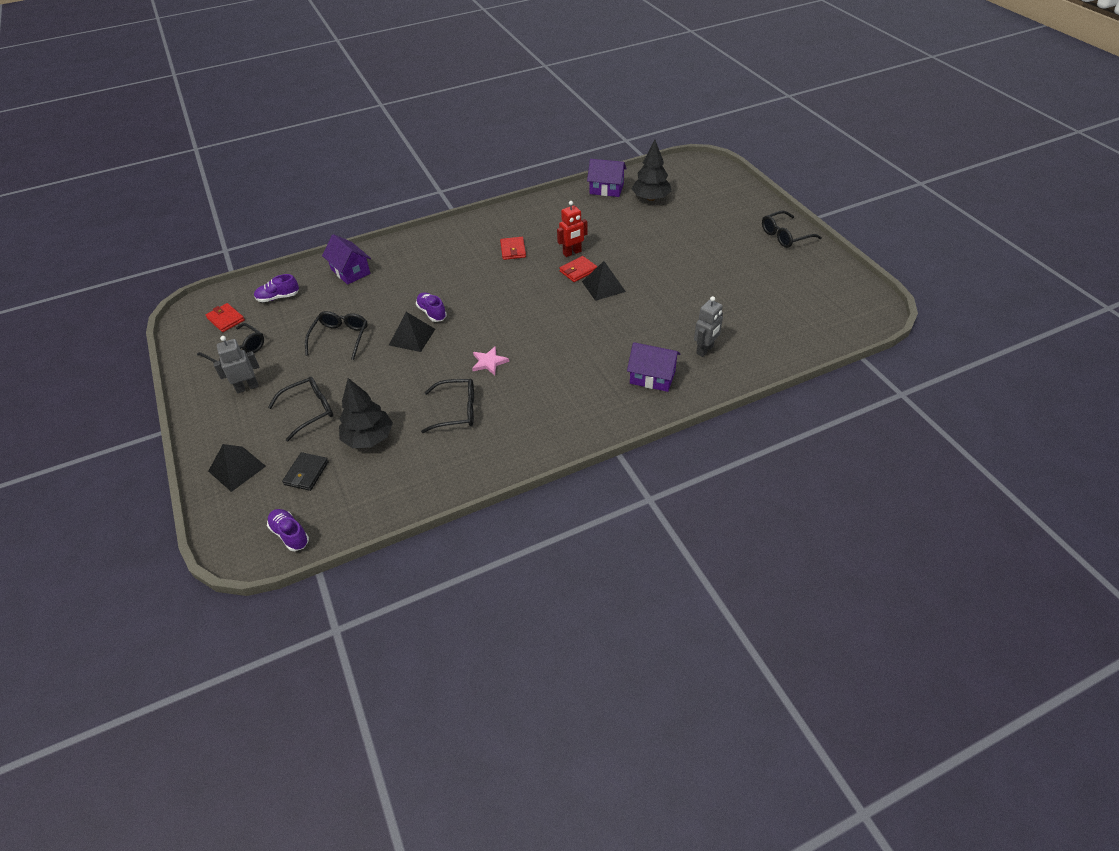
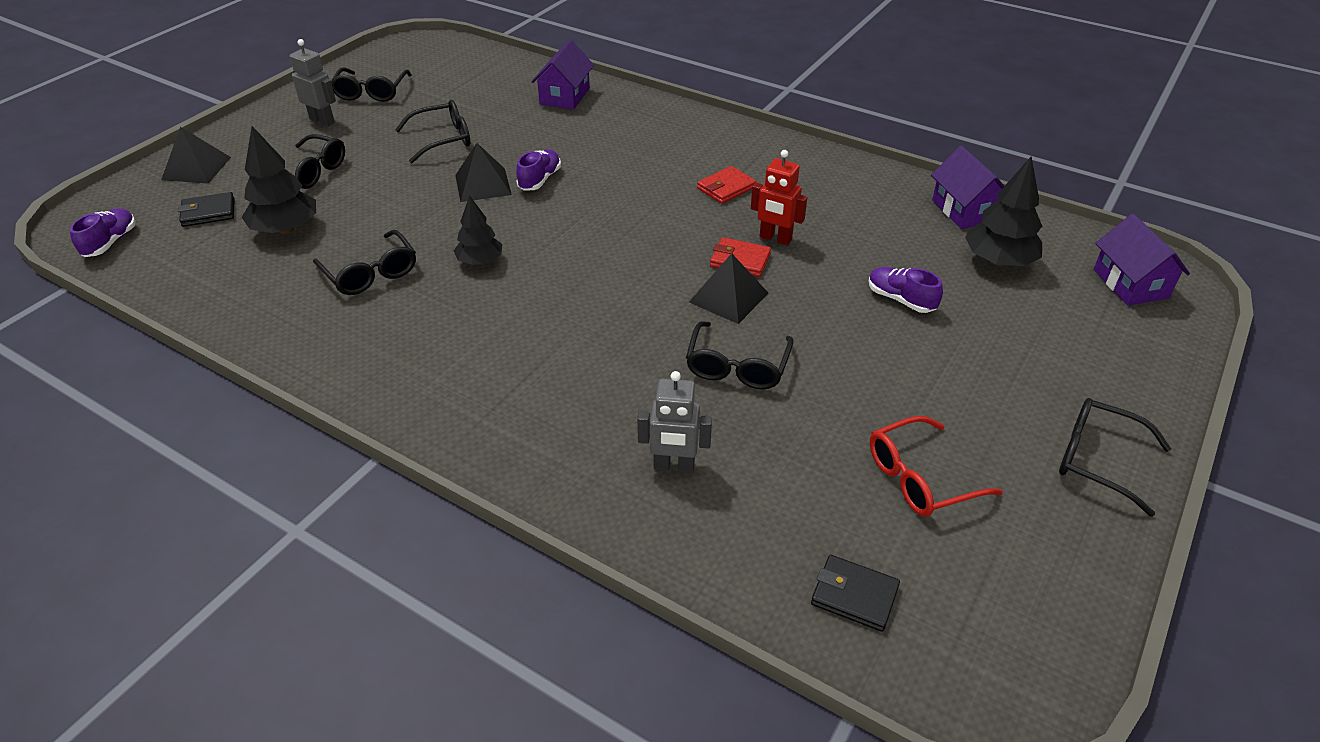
camera: 55 degrees right, 5 degrees down
red wallet [206,303,245,332] -> none
purple shoe [254,274,299,302] -> purple shoe moved to [869,267,943,313]
pink star [472,346,509,375] -> black tree [454,195,502,265]
purple house [627,342,681,392] -> purple house moved to [1094,214,1190,306]
none -> black glasses [686,321,794,389]
none -> black wallet [811,555,900,632]
none -> red glasses [870,416,1003,517]

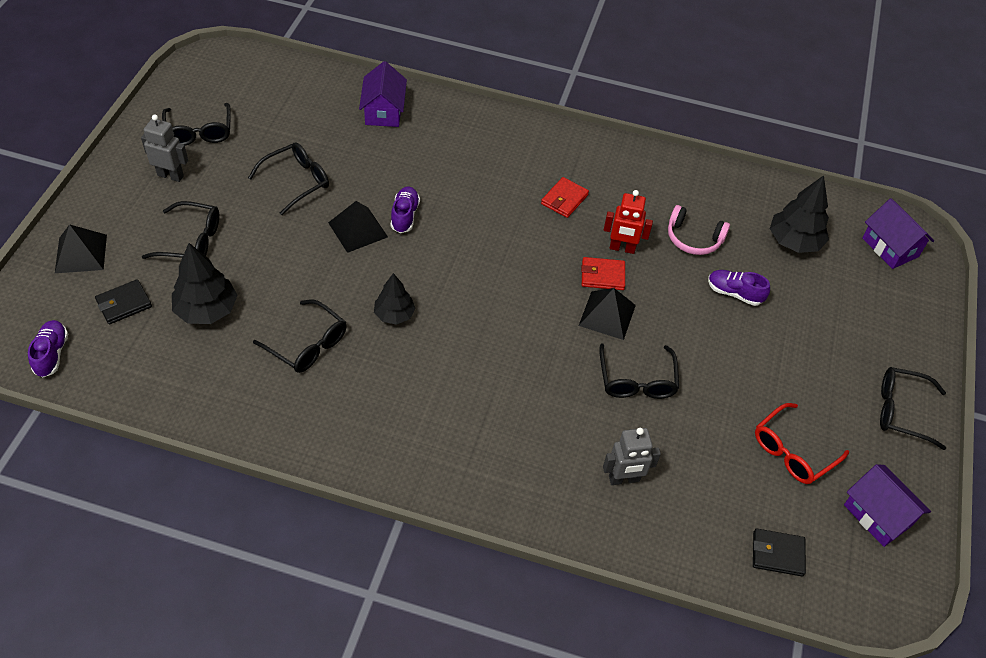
camera: 20 degrees left, 10 degrees up
purple house [931,146,1004,229] -> purple house moved to [844,464,931,547]
none -> pink headphones [668,205,730,255]

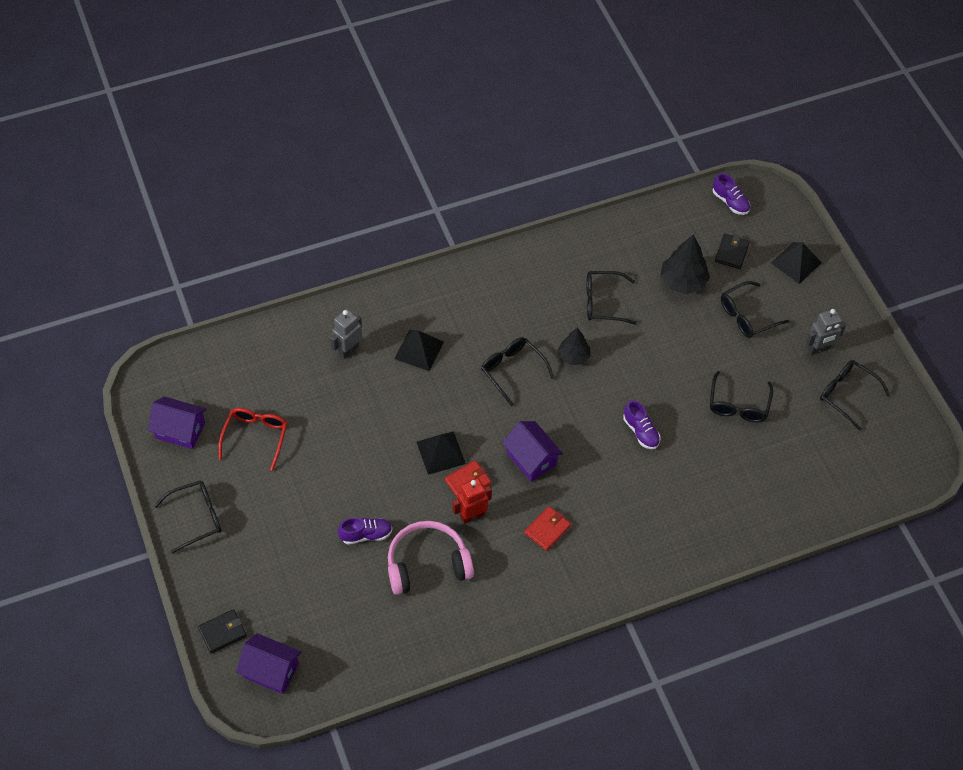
camera: 145 degrees right, 5 degrees up
black pyramid [328,201,388,253] -> black pyramid moved to [394,330,444,371]
purple house [359,61,407,127] -> purple house moved to [502,421,563,482]
red wallet [541,177,589,218] -> red wallet turned 45 degrees clockwise [524,506,571,551]
black glasses [599,343,679,399] -> black glasses moved to [481,337,554,406]
pink headphones [668,205,730,255] -> pink headphones [388,521,474,595], size x1.51
black wallet [753,528,806,576] -> black wallet moved to [198,609,247,653]
black tree [770,175,829,253] -> none

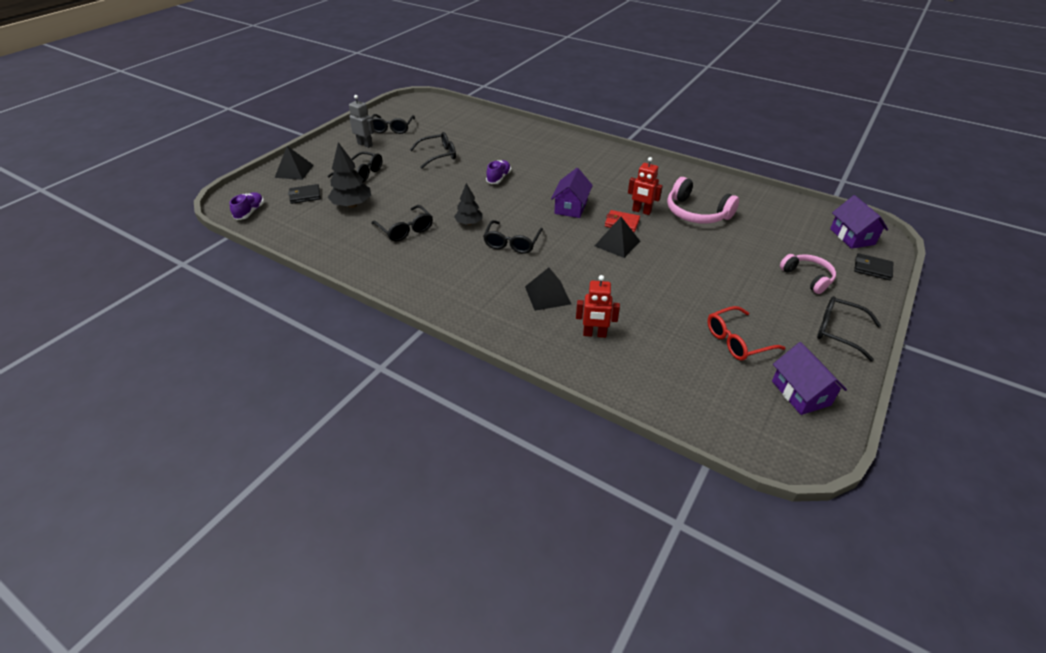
camera: 125 degrees left, 15 degrees down
grey robot [330,309,362,359] -> red robot [576,275,620,338]
purple shoe [338,518,393,544] -> none
red wallet [524,506,571,551] -> none
none -> pink headphones [780,254,836,294]

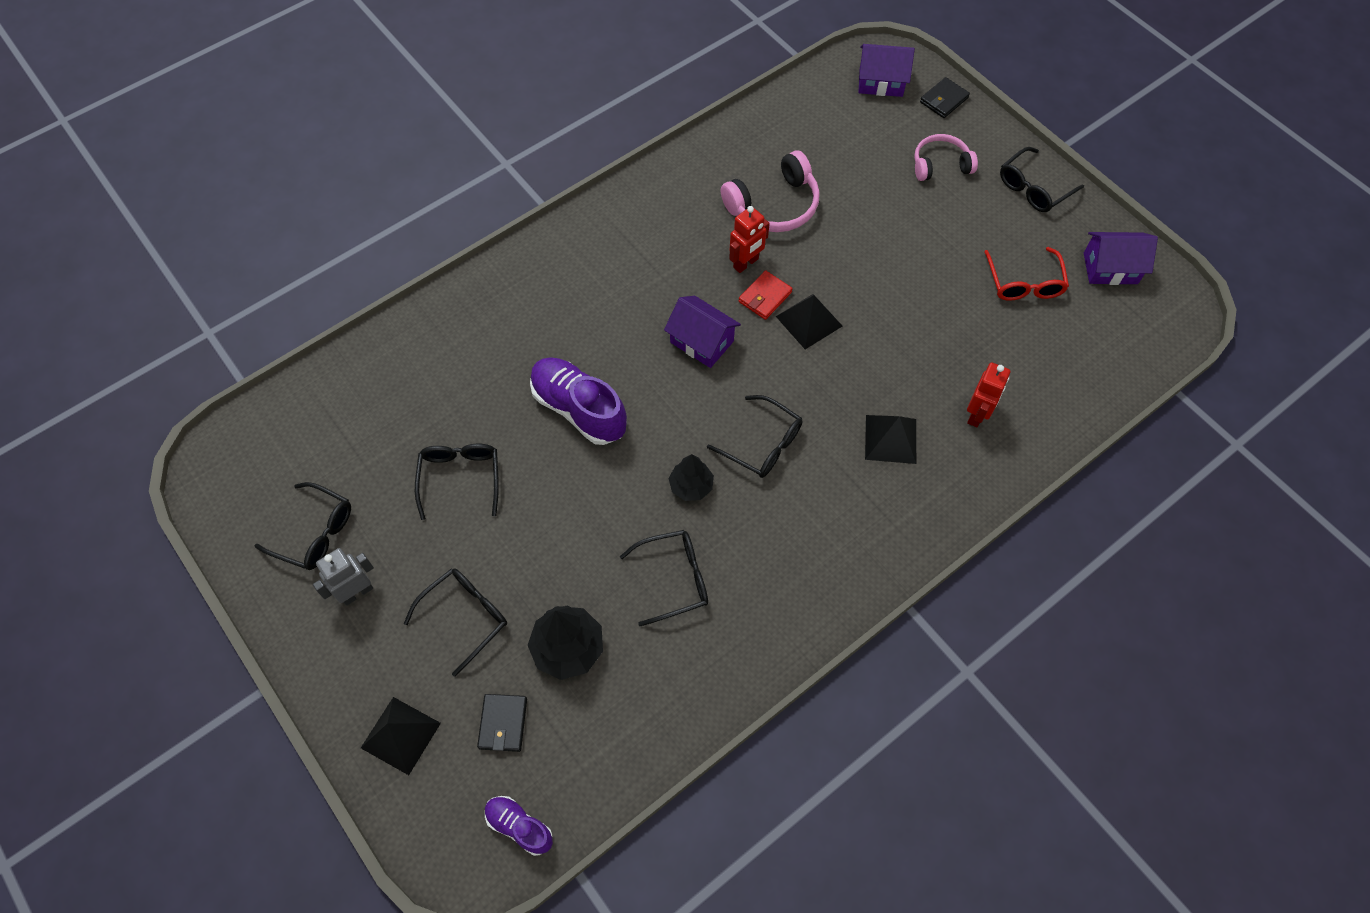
camera: 70 degrees left, 20 degrees up
purple shoe [486,160,511,184] -> purple shoe [530,357,627,445], size x1.81

